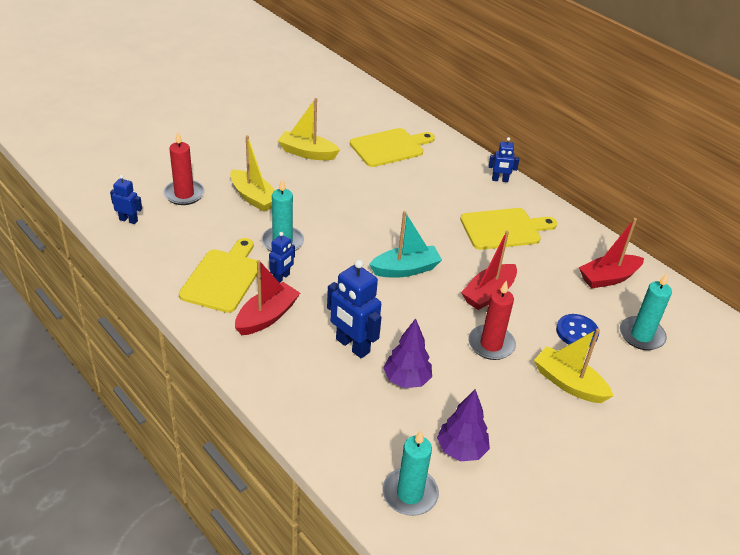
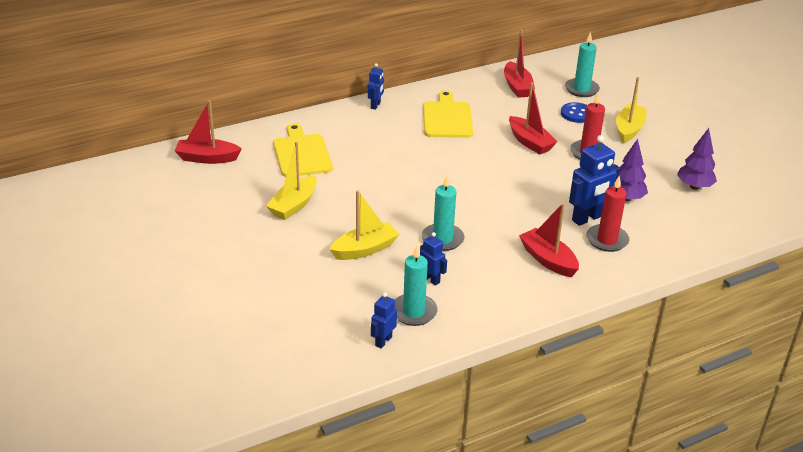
camera: 75 degrees left, 5 degrees down
red candle [163,132,205,205] -> red candle moved to [586,176,629,252]
yellow cutting board [179,238,257,313] -> none
blue robot [269,232,295,283] -> blue robot moved to [420,232,447,286]
turquoise boat [369,211,442,278] -> none
turquoise candle [382,430,439,516] -> turquoise candle moved to [395,245,438,326]
yellow boat [534,328,613,403] -> yellow boat turned 150 degrees clockwise [616,77,647,143]
none -> red boat [175,100,242,164]

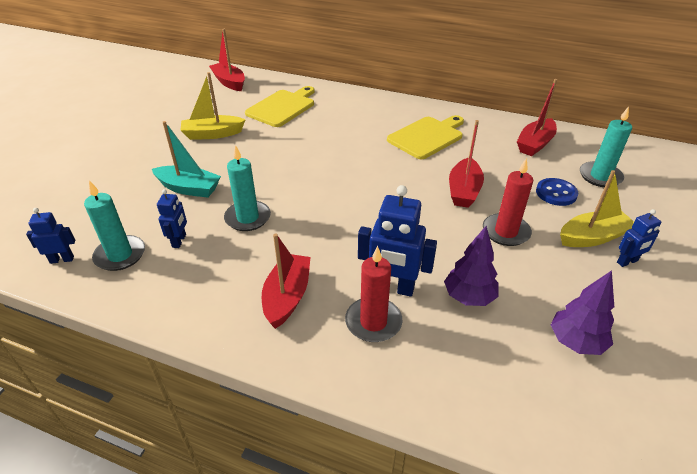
camera: 50 degrees right, 5 degrees up
yellow boat [329,190,399,260] -> turquoise boat [152,121,221,198]
blue robot [368,63,384,110] -> blue robot moved to [617,209,661,267]

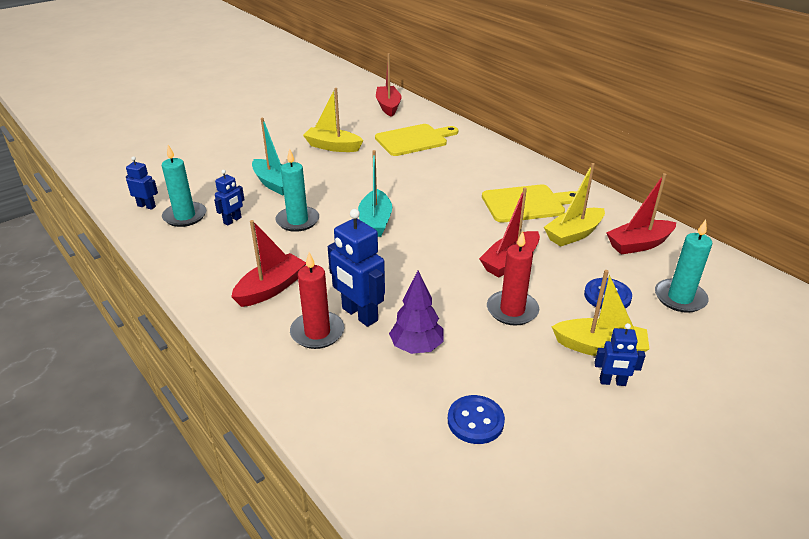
camera: 30 degrees right, 5 degrees down
purple tree [551,270,614,355] -> blue button [448,395,505,444]
none -> turquoise boat [358,150,392,237]
none -> yellow boat [544,163,605,247]

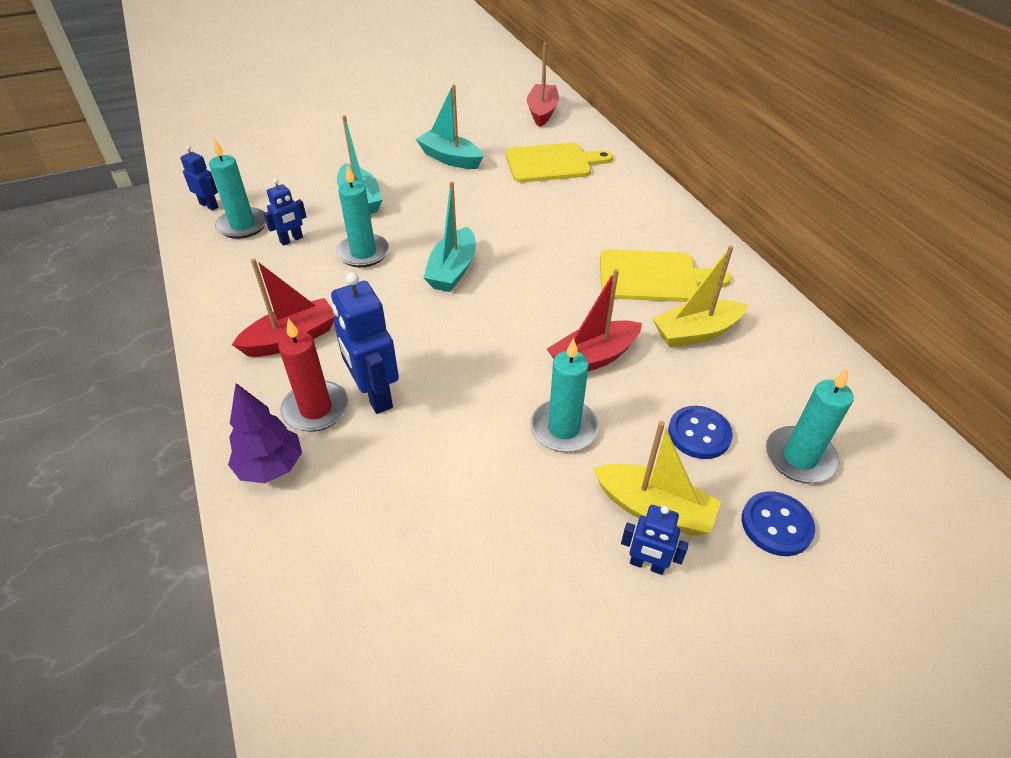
camera: 15 degrees right, 10 degrees up
yellow boat [303,88,363,152] -> turquoise boat [416,84,483,169]
purple tree [389,271,444,354] -> purple tree moved to [228,383,302,483]
blue button [448,395,505,444] -> blue button moved to [742,491,815,556]
red candle [487,231,539,326] -> turquoise candle [530,338,599,452]
red boat [606,173,676,255] -> none

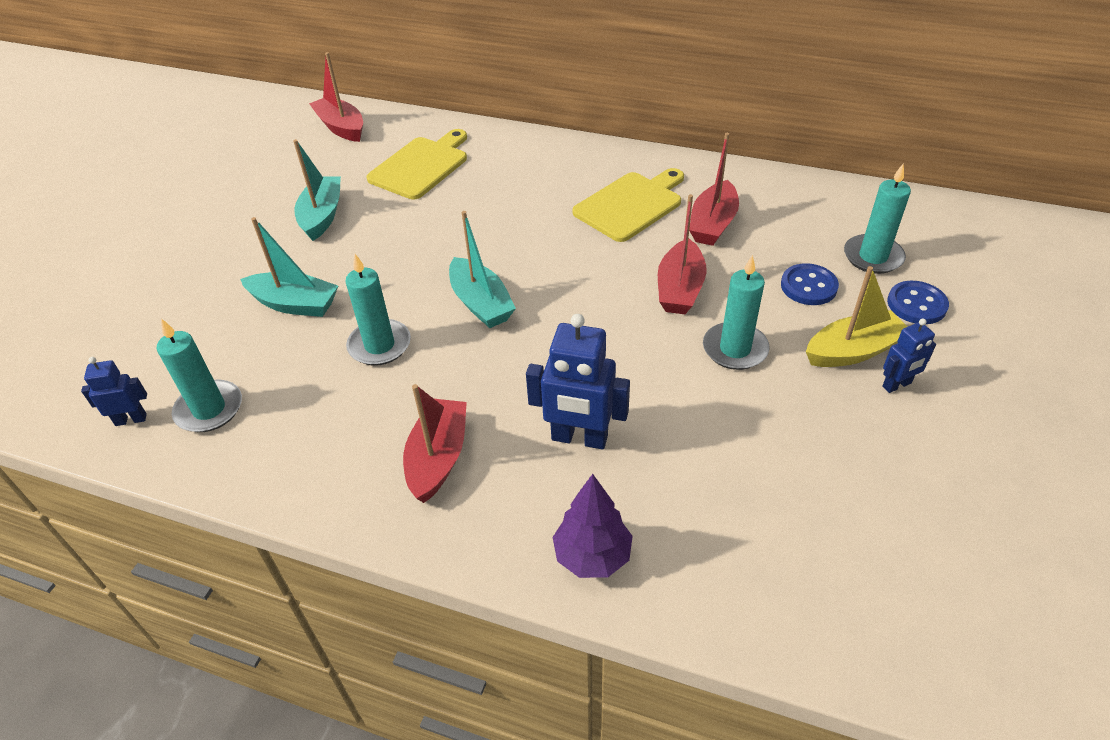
camera: 45 degrees left, 0 degrees up
blue robot [264,179,307,246] -> none
red candle [278,318,348,432] -> none
turquoise boat [416,84,483,169] -> turquoise boat turned 105 degrees clockwise [293,139,341,241]
yellow boat [652,246,748,348] -> red boat [689,133,739,246]

